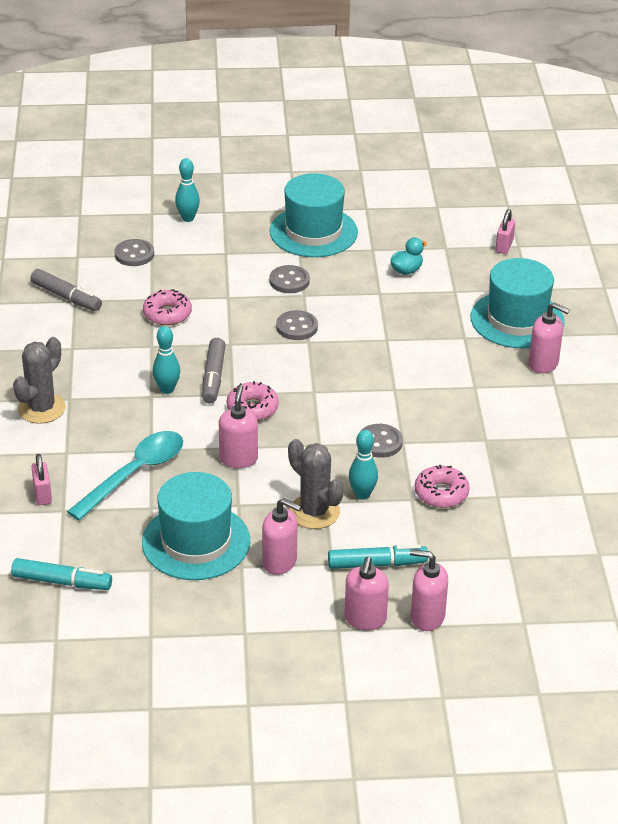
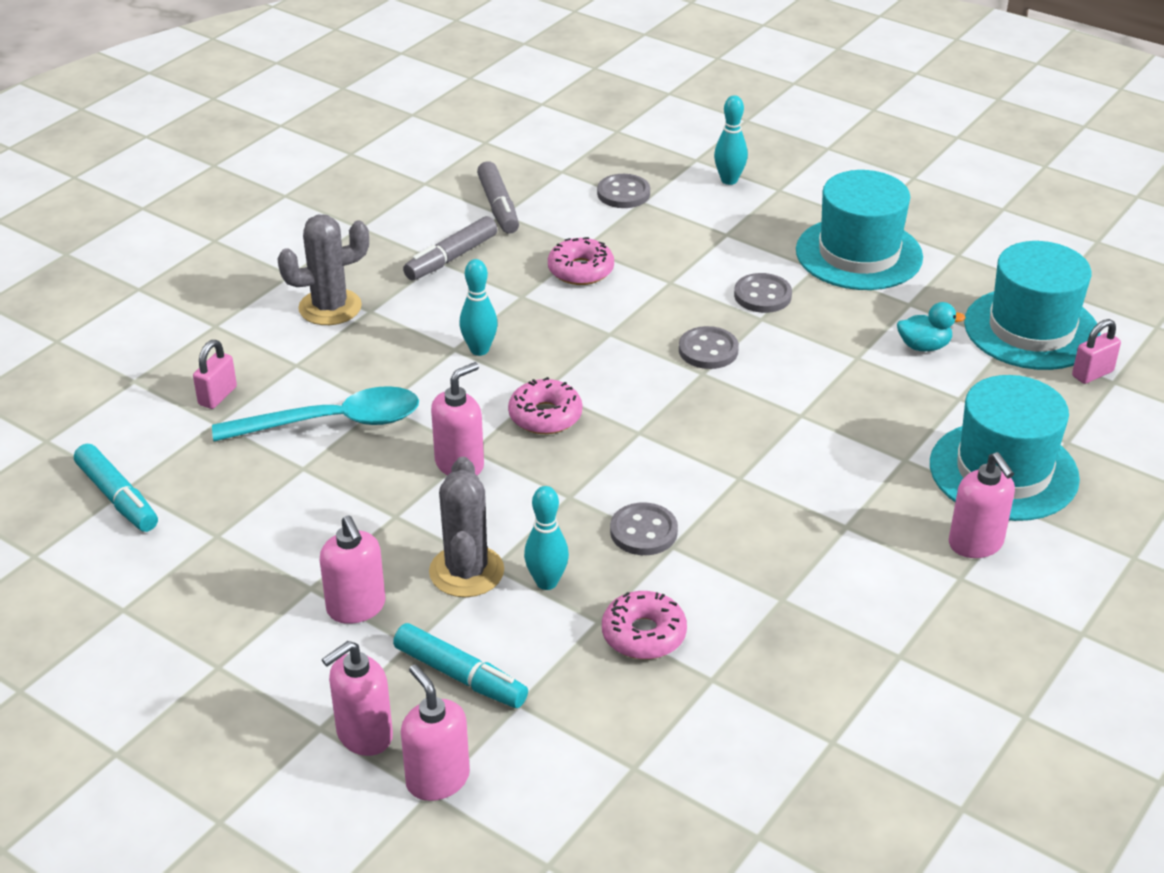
camera: 40 degrees right, 0 degrees up
turquoise hat [142,472,250,580] -> turquoise hat moved to [964,241,1100,370]
grey marker [202,338,225,404] -> grey marker moved to [403,216,497,280]

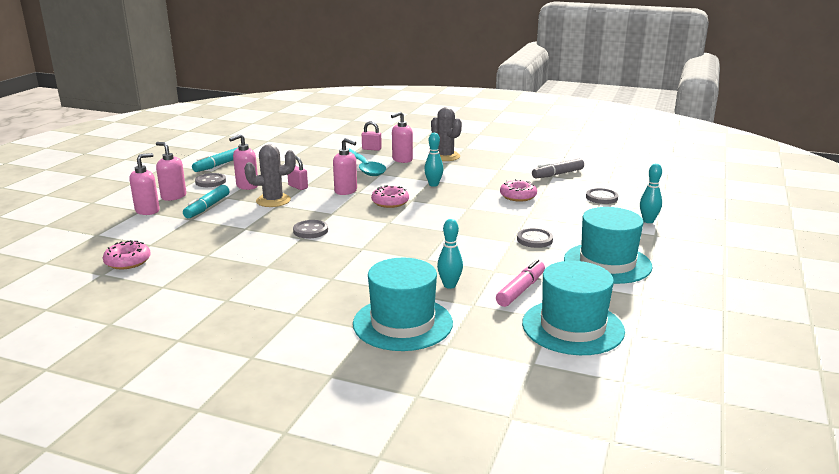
camera: 75 degrees right, 15 degrees down
turquoise marker [74,444,158,532] -> turquoise marker moved to [192,148,237,172]
grey marker [403,216,497,280] -> none
turquoise bowling pin [524,486,569,590] -> turquoise bowling pin moved to [437,219,463,289]
pink donut [602,591,687,659] -> pink donut moved to [103,240,151,269]
grey button [679,326,739,369] -> grey button moved to [195,173,226,187]
turquoise duck [897,302,966,351] -> pink marker [496,259,545,307]
pink soap dispenser [949,452,1015,558] -> pink soap dispenser moved to [391,112,413,163]
pink padlock [1072,319,1121,384] -> pink padlock moved to [288,156,308,190]

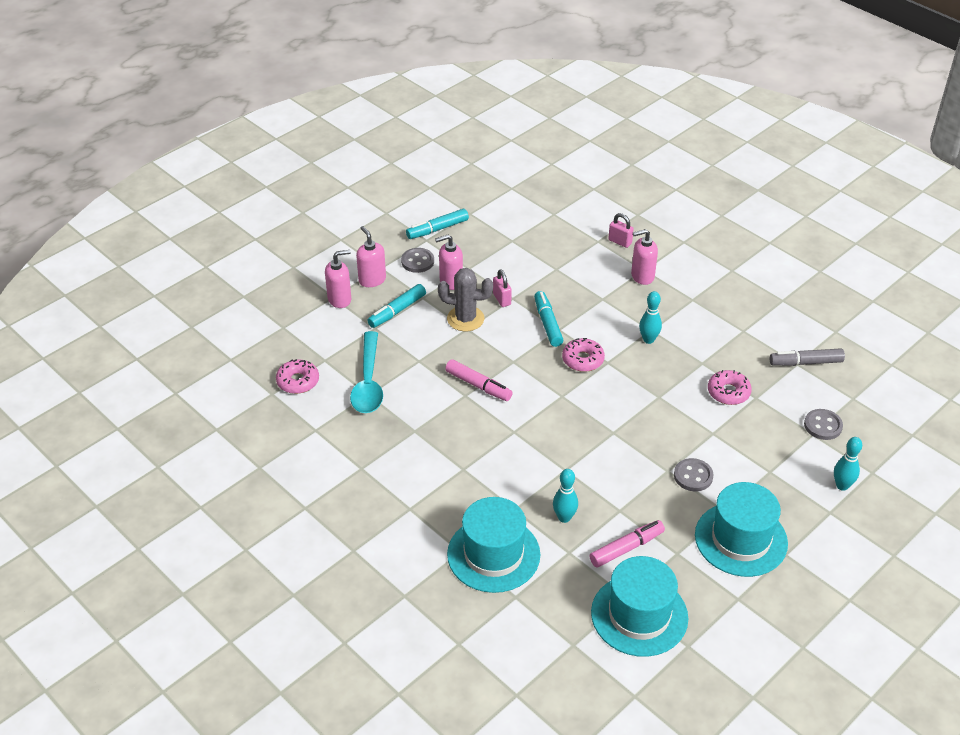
camera: 25 degrees right, 20 degrees up
grey button [293,220,328,238] -> pink marker [445,359,513,401]
pink soap dispenser [333,138,357,195] -> turquoise marker [534,291,563,347]
turquoise spoon [348,148,386,176] -> turquoise spoon moved to [350,331,383,413]
grey cactus [431,107,462,161] -> none

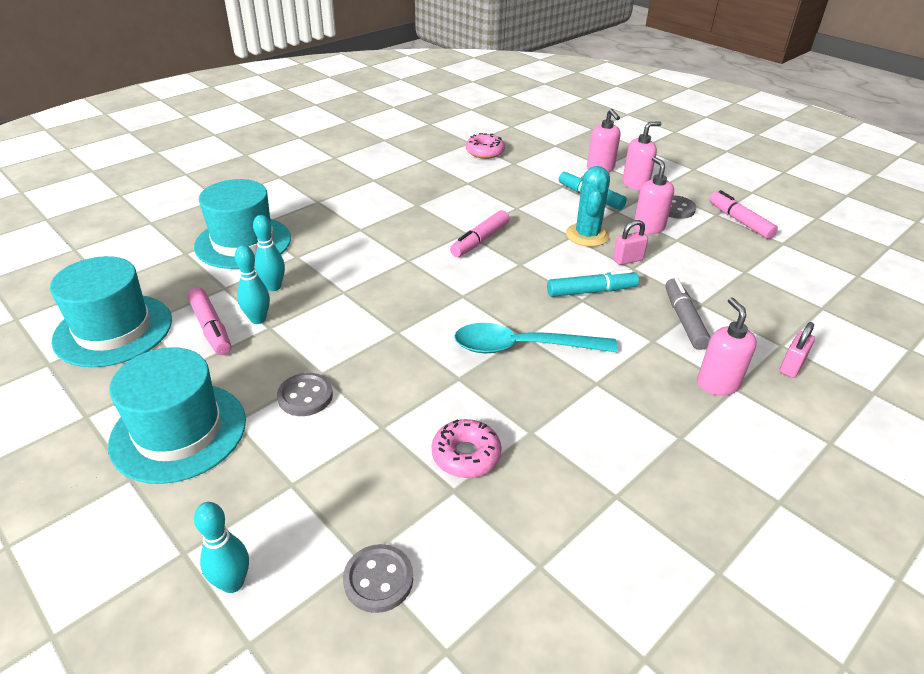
camera: 90 degrees right, 5 degrees down
turquoise spoon [350,331,383,413] -> turquoise spoon moved to [454,323,618,353]
turquoise marker [406,209,469,239] -> pink marker [709,190,778,239]
grey cactus [438,268,493,331] -> turquoise cactus [566,166,610,247]
pink donut [562,338,605,372] -> none
turquoise bowling pin [639,291,662,344] -> turquoise bowling pin moved to [235,245,270,324]
grey marker [770,348,845,366] -> grey marker moved to [665,278,711,350]

